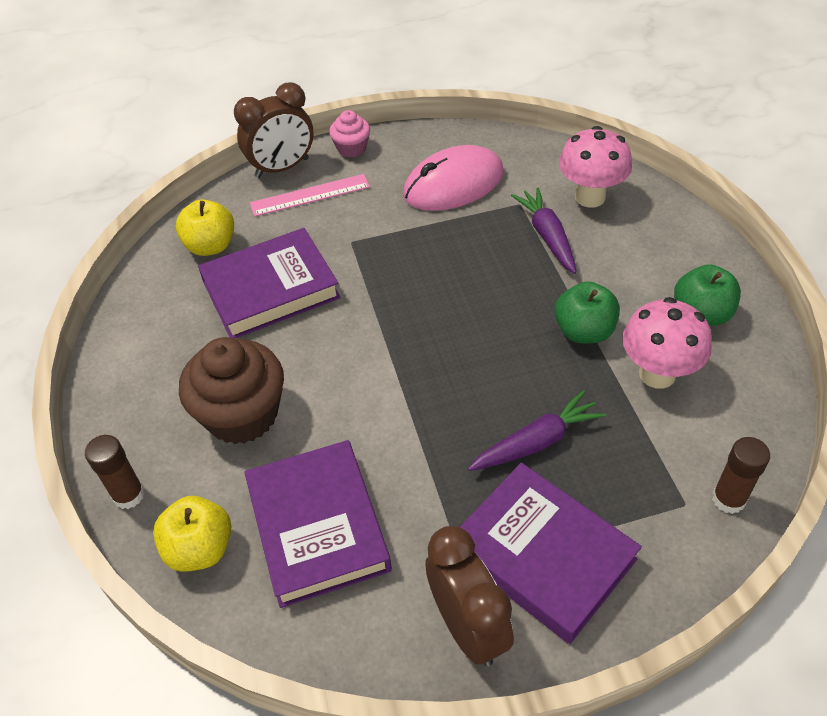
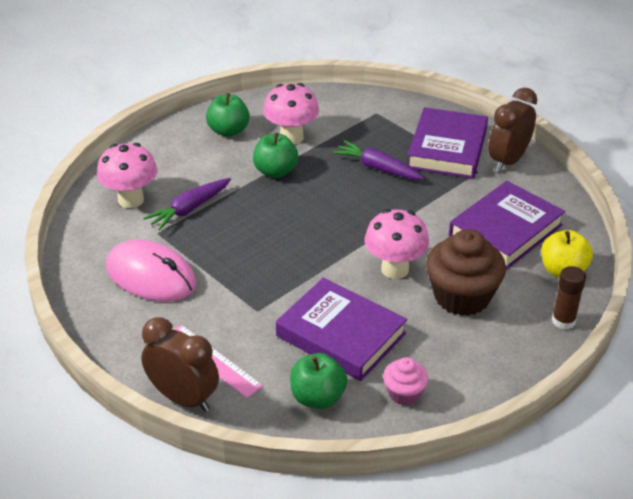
camera: 120 degrees left, 10 degrees down
yellow apple [176,199,234,256] -> green apple [290,353,347,409]
pink cupcake [329,110,370,157] -> pink cupcake moved to [383,357,428,405]
brown glue stick [712,437,770,514] -> none
none -> pink mushroom [365,209,429,279]

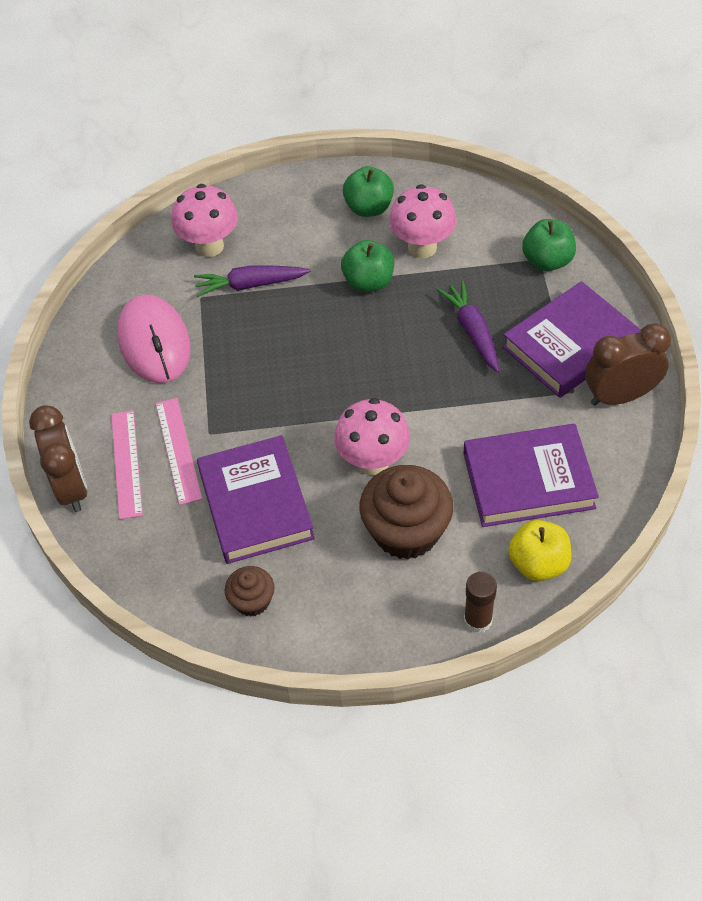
camera: 40 degrees right, 15 degrees up
green apple [290,353,347,409] -> green apple moved to [522,219,576,271]
pink cupcake [383,357,428,405] -> brown cupcake [225,566,275,616]
none -> pink ruler [156,398,202,505]

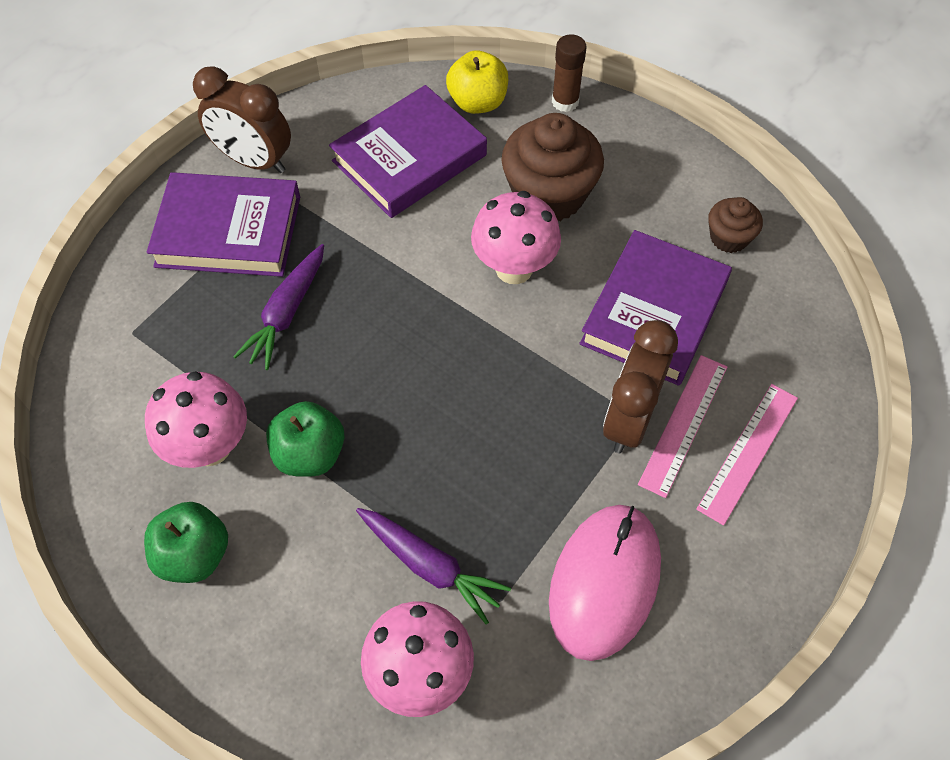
camera: 140 degrees left, 5 degrees up
brown clock [29,405,88,512] -> brown clock moved to [603,320,678,453]
purple book [463,424,599,527] -> purple book turned 75 degrees counterclockwise [329,85,487,218]
green apple [522,219,576,271] -> none

